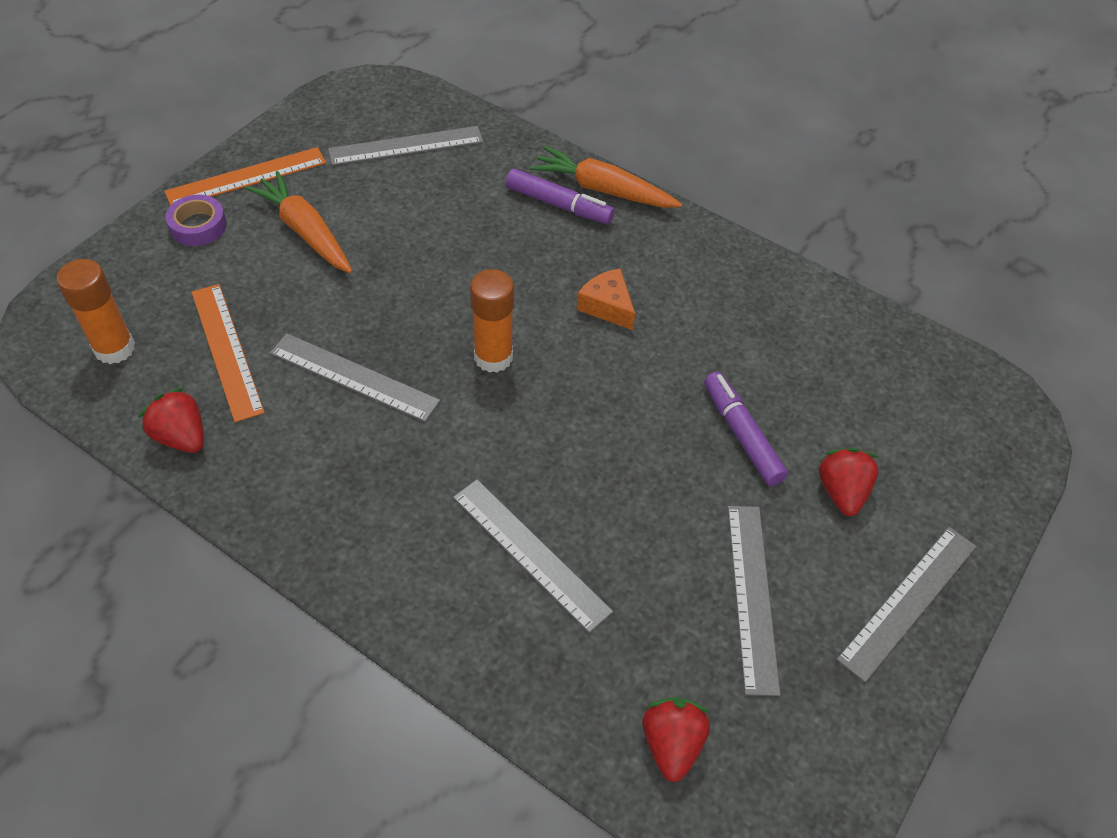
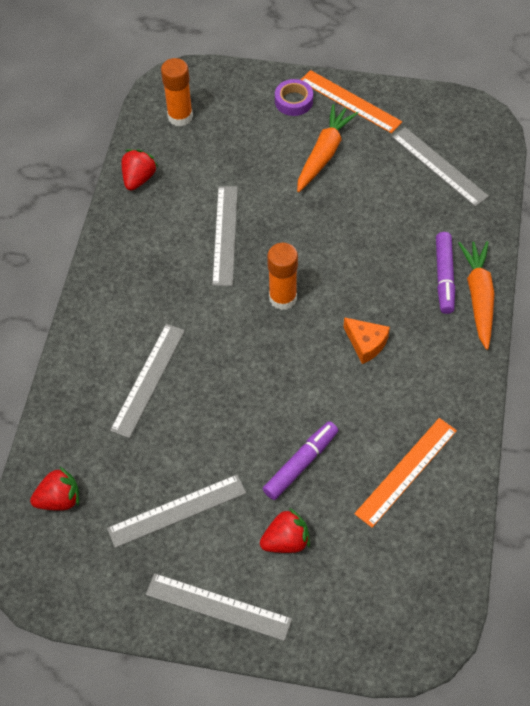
camera: 70 degrees right, 5 degrees up
orange ruler [192,284,265,422] -> orange ruler moved to [354,418,457,528]
orange cheese [577,268,635,330] -> orange cheese turned 105 degrees clockwise [343,317,390,364]

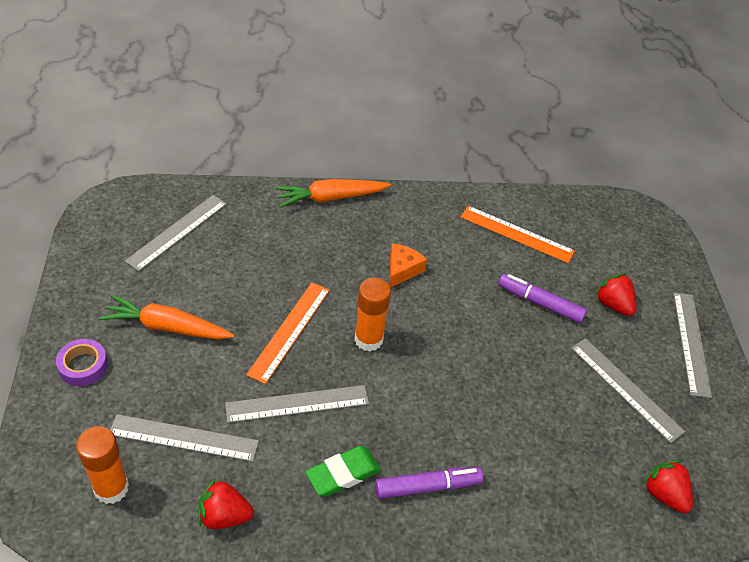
camera: 110 degrees left, 10 degrees down
grey ruler [110,324,185,438] -> grey ruler moved to [110,414,259,462]
orange ruler [301,70,402,133] -> orange ruler moved to [246,282,330,384]
purple marker [436,232,455,314] -> purple marker moved to [375,467,483,499]
none -> green eraser [306,446,381,497]

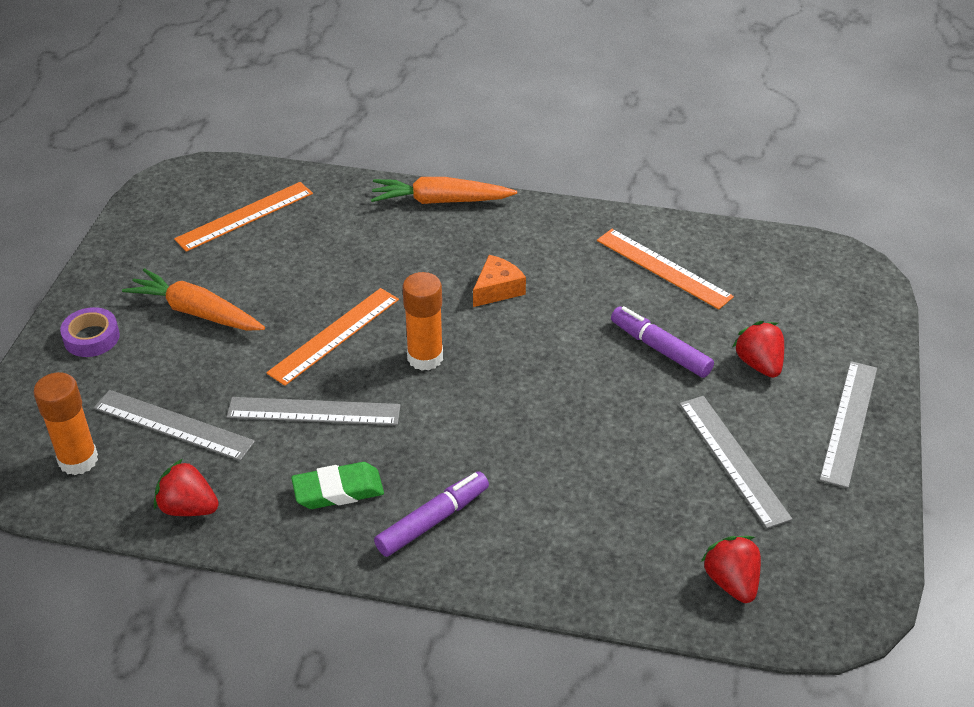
camera: 20 degrees right, 5 degrees down
grey ruler [125,195,227,271] -> orange ruler [174,182,313,252]
purple marker [375,467,483,499] -> purple marker turned 45 degrees counterclockwise [374,471,489,557]

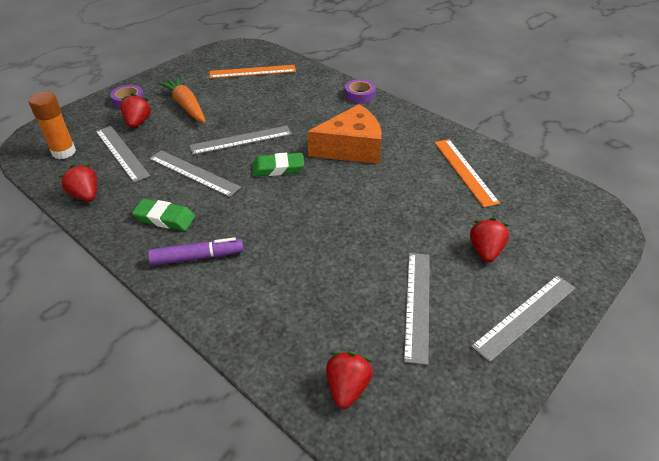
camera: 30 degrees right, 0 degrees up
orange ruler [266,288,399,386] -> grey ruler [189,126,292,155]
orange carrot [371,177,517,204] -> purple tape [345,79,376,103]
orange glue stick [402,272,443,371] -> green eraser [252,153,304,177]
orange cheese [473,255,526,307] -> orange cheese [307,104,381,164], size x1.93
purple marker [611,306,714,378] -> none
none -> red strawberry [120,93,152,128]

